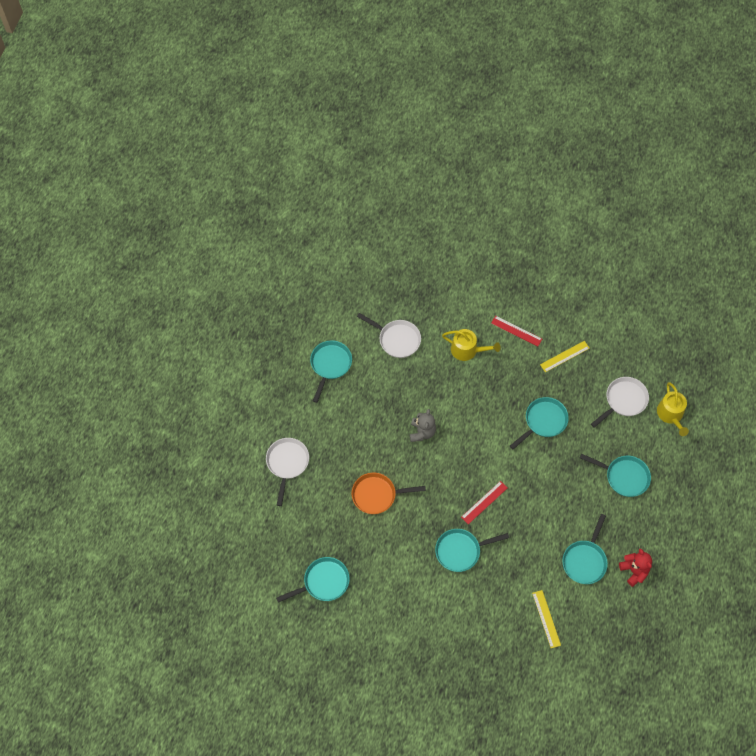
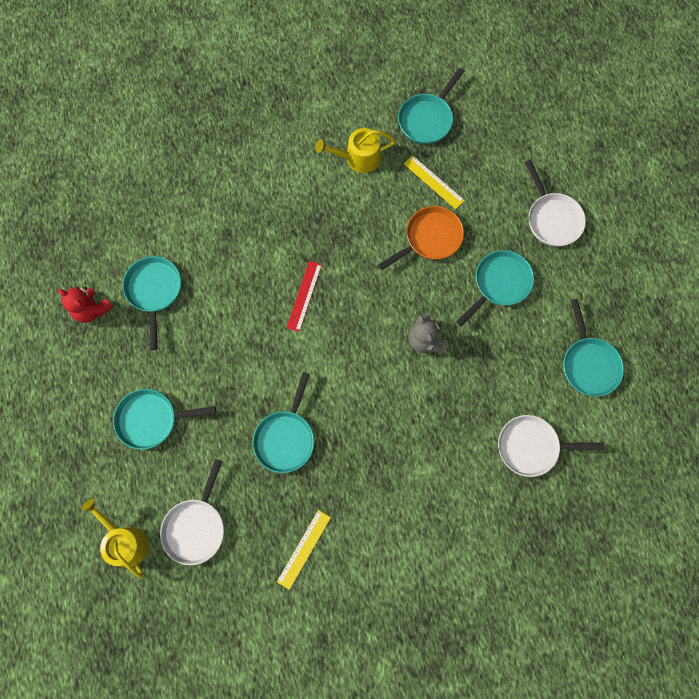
camera: 150 degrees right, 10 degrees up
turquoise pan [435,529,509,572] -> turquoise pan moved to [456,250,534,326]
yellow watering can [442,329,501,361] -> yellow watering can moved to [315,128,396,173]
red ruler [491,316,542,346] -> none
yellow ruler [532,590,561,648] -> yellow ruler moved to [404,155,465,209]

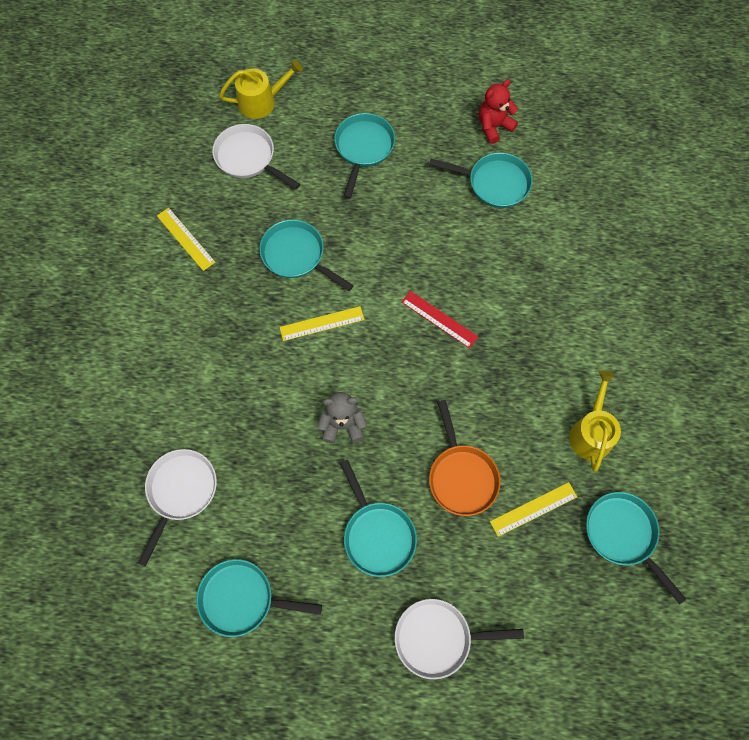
camera: 110 degrees right, 5 degrees down
none -> yellow ruler [280,306,365,341]

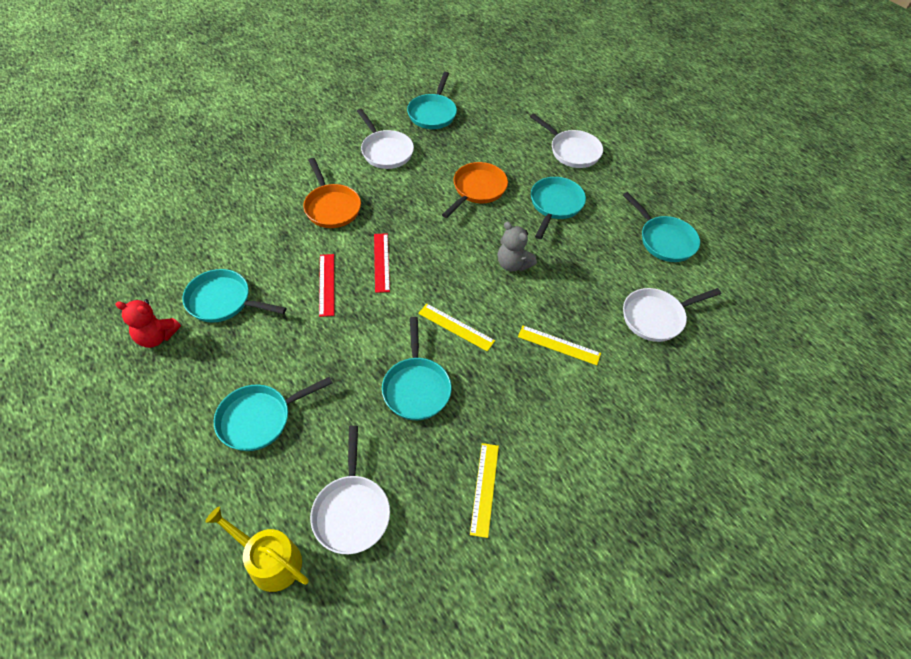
camera: 135 degrees left, 15 degrees down
turquoise pan [429,153,533,208] -> turquoise pan turned 45 degrees counterclockwise [182,269,286,322]
yellow ruler [490,482,577,537] -> yellow ruler moved to [518,325,601,365]
yellow watering can [569,371,621,472] -> white pan [357,109,414,169]
none -> orange pan [303,158,361,228]
none -> red ruler [319,254,334,317]

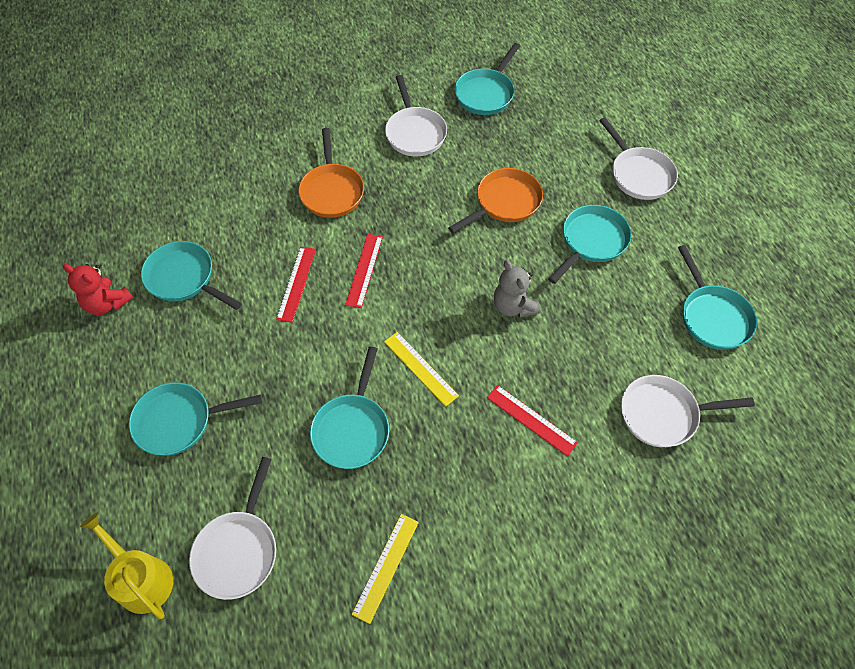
camera: 20 degrees right, 5 degrees up
yellow ruler [518,325,601,365] -> red ruler [487,385,578,456]

